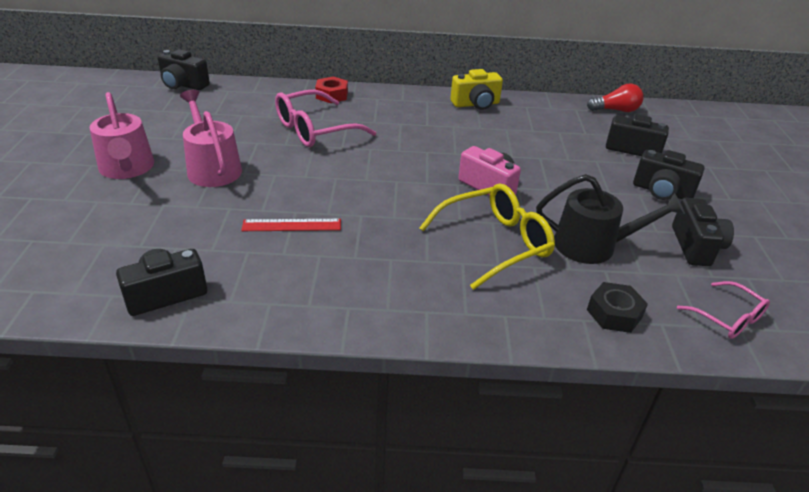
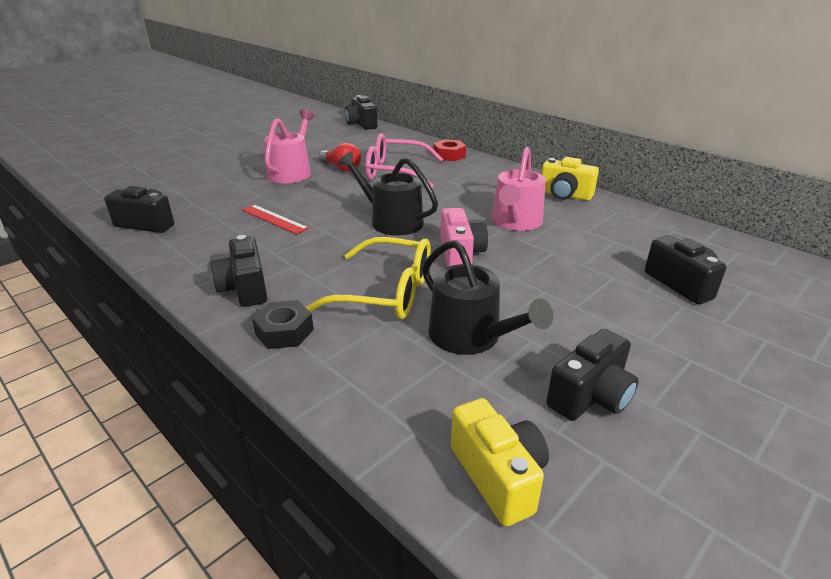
camera: 45 degrees right, 5 degrees down
pink watering can [90,92,154,179] -> pink watering can moved to [491,147,546,231]
red light bulb [587,83,644,112] -> red light bulb moved to [318,143,361,171]
black nut [587,282,648,333] -> black nut moved to [252,300,314,349]
black camera [633,150,704,200] -> black camera moved to [211,235,267,307]
pink glasses [677,281,770,339] -> yellow camera [451,398,549,527]
none -> black watering can [338,151,438,236]

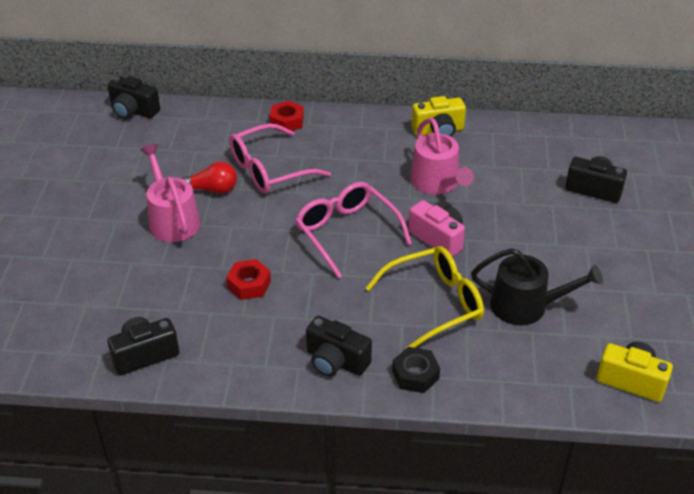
camera: 40 degrees left, 10 degrees up
red ruler [242,205,309,234] -> red nut [226,259,271,300]
black watering can [338,151,438,236] -> pink glasses [295,182,412,279]
black camera [546,329,638,421] -> none

